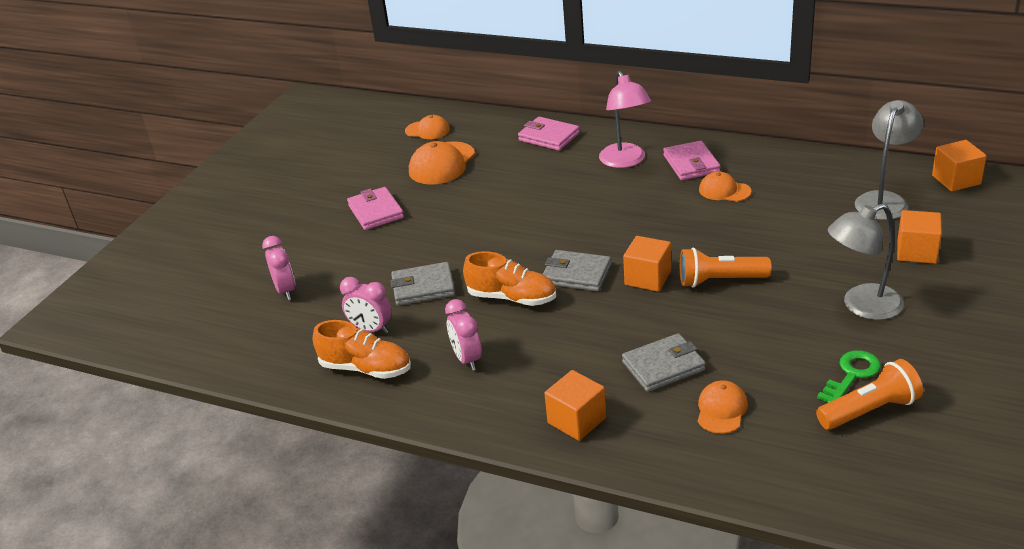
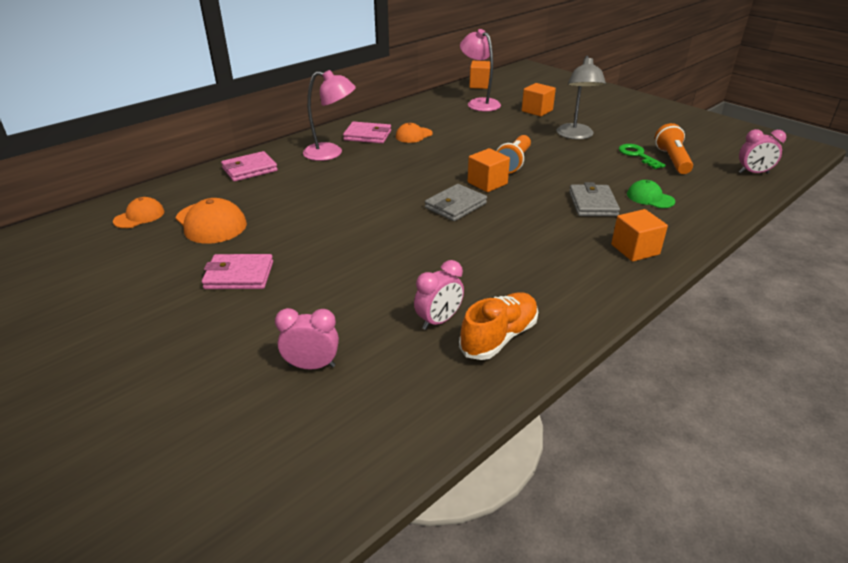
camera: 70 degrees left, 0 degrees up
grey wallet [390,262,455,306] -> none
pink clock [445,299,482,371] -> pink clock moved to [739,129,786,174]
orange shoe [463,251,556,306] -> none
orange cap [698,380,748,434] -> green cap [627,180,675,208]
grey lamp [855,100,924,220] -> pink lamp [460,29,501,112]

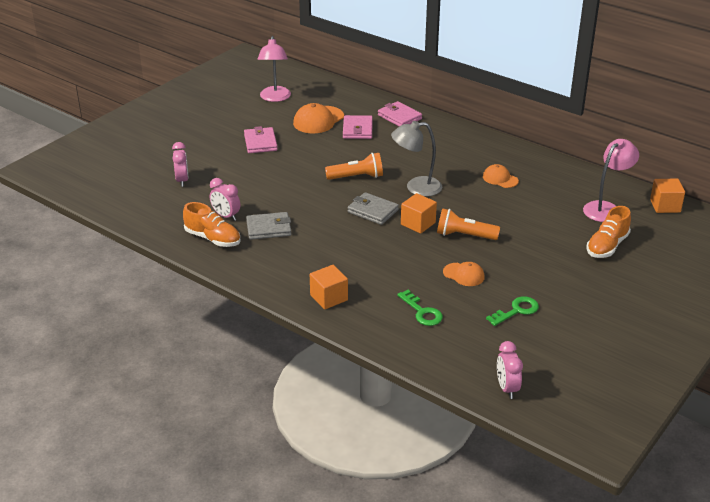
camera: 80 degrees right, 0 degrees up
orange cap [113,197,164,228] -> orange cap moved to [443,262,485,286]
pink lamp [303,70,356,161] -> pink lamp moved to [258,36,291,102]
pink wallet [343,121,391,144] -> pink wallet moved to [343,115,373,139]
orange cube [522,83,556,117] -> orange shoe [587,206,631,258]
grey lamp [557,56,606,140] -> grey lamp moved to [391,121,442,197]
grey wallet [569,182,620,216] -> grey wallet moved to [246,212,291,240]
green cap [627,180,675,208] -> green key [397,290,443,326]
orange flashlight [655,123,693,174] -> orange flashlight moved to [325,153,383,180]

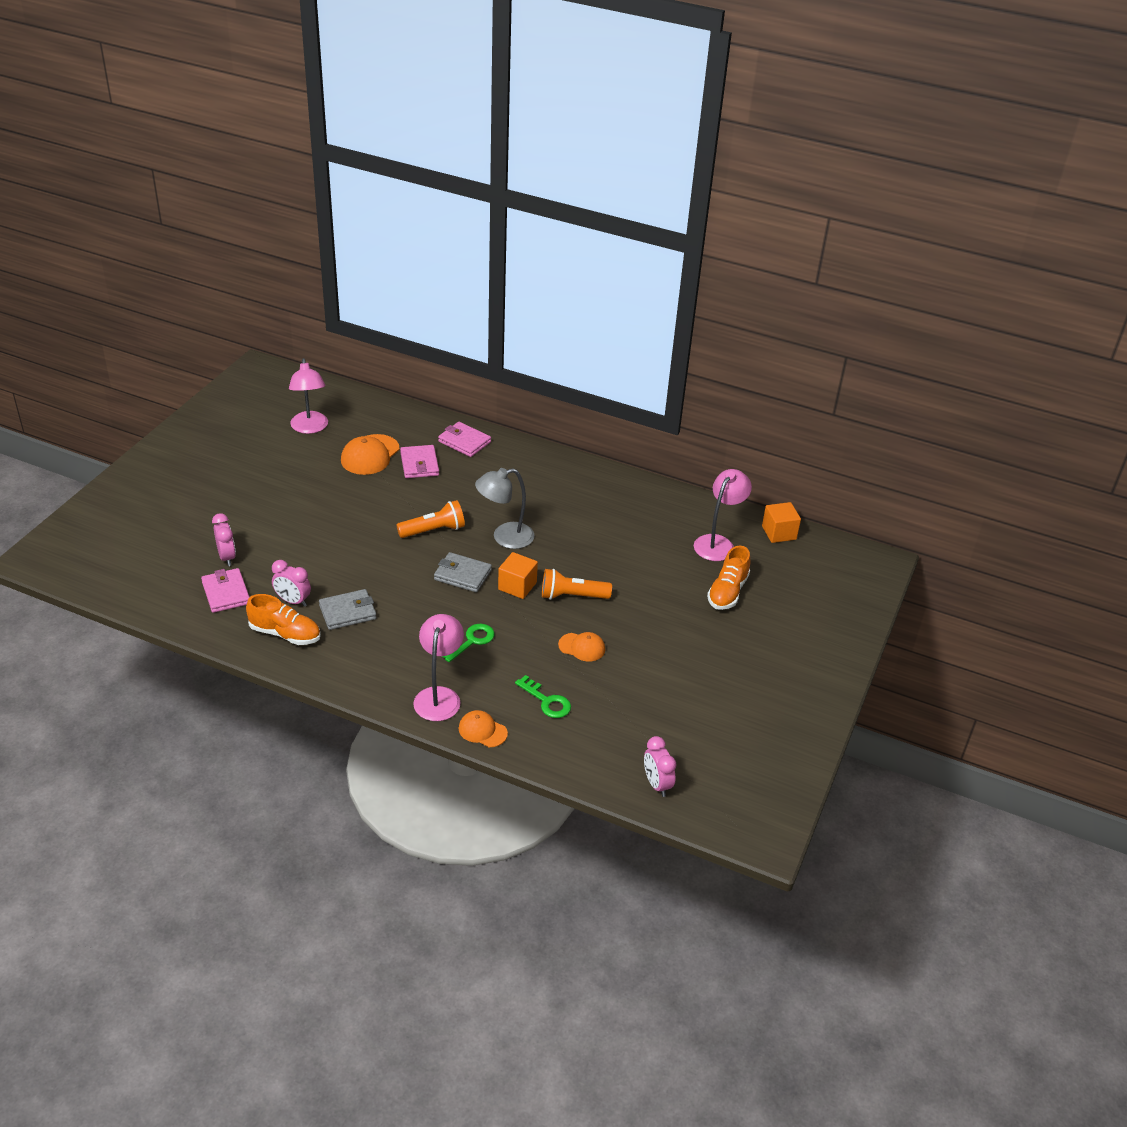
camera: 15 degrees left, 5 degrees up
pink wallet [244,126,278,153] -> pink wallet moved to [201,568,249,613]
orange cube [310,265,348,309] -> pink lamp [413,614,464,721]
orange cap [483,164,519,188] -> orange cap moved to [459,710,508,747]
green key [486,296,539,326] -> green key moved to [442,623,495,662]

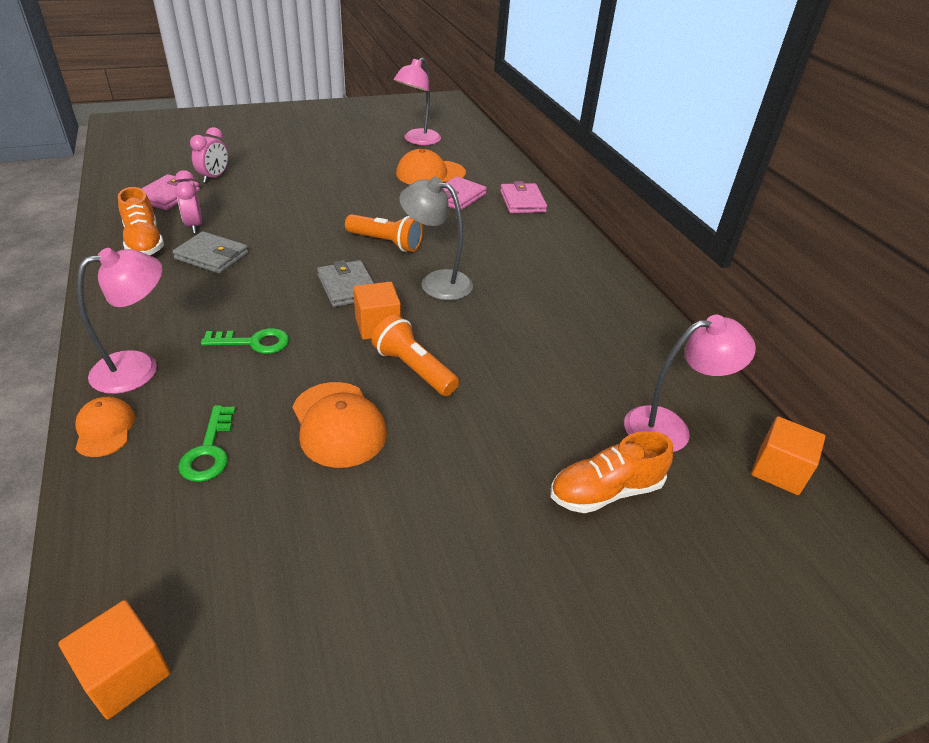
camera: 45 degrees right, 0 degrees up
orange cap [558,632,605,662] -> orange cap [292,382,387,468], size x1.63
pink clock [644,736,676,797] -> orange cube [58,600,170,719]

